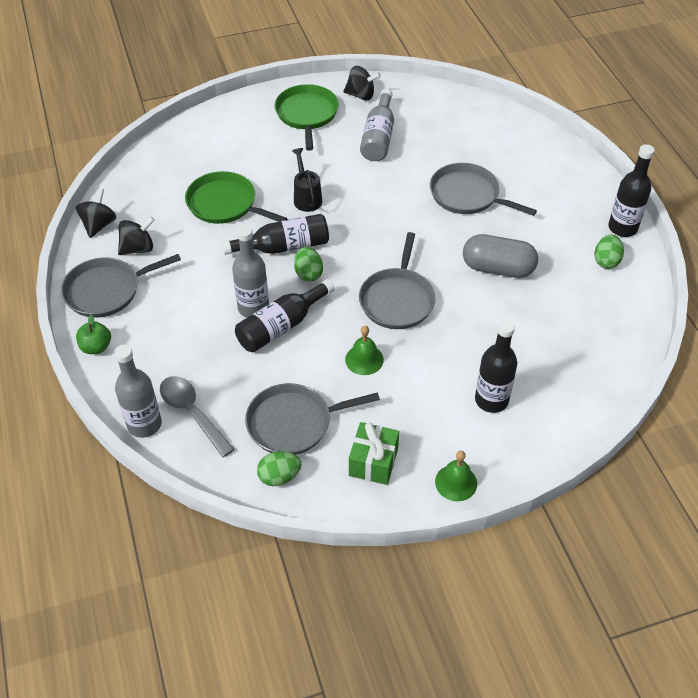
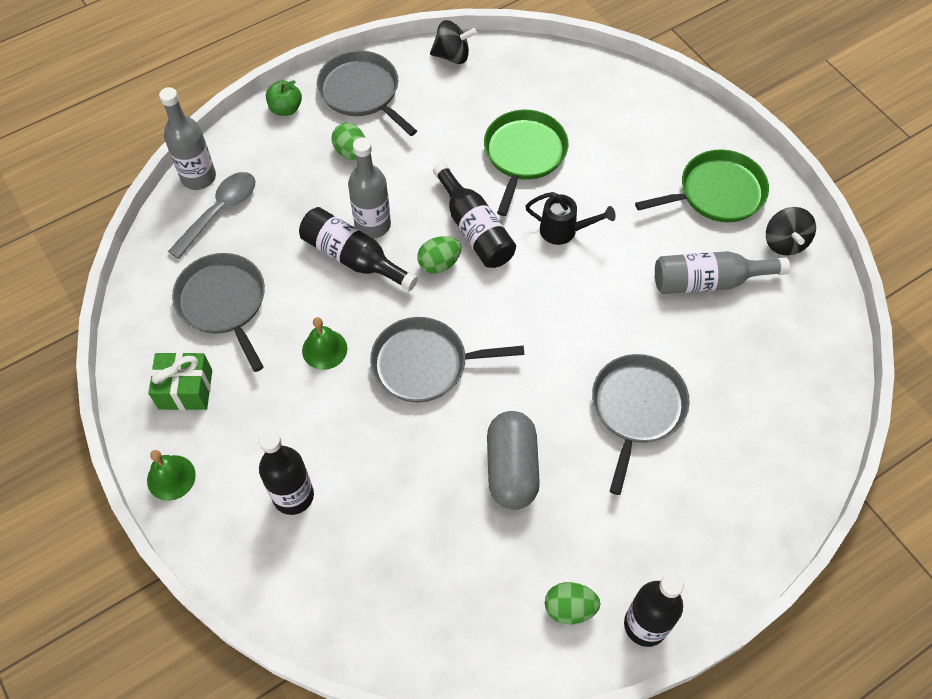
camera: 75 degrees right, 10 degrees up
black spinning top [118,217,155,255] -> none
green egg [257,451,301,486] -> green egg moved to [332,123,365,160]
black watering can [292,148,322,212] -> black watering can turned 45 degrees clockwise [525,192,616,245]

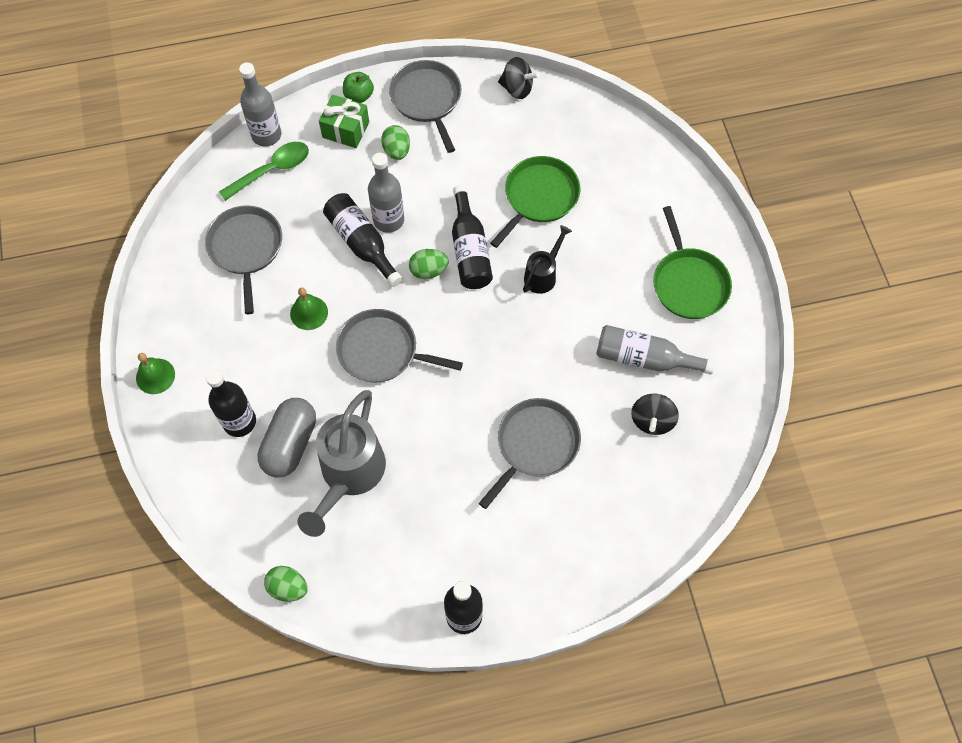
camera: 20 degrees right, 5 degrees up
green gift [148,352,212,410] -> green gift moved to [319,95,369,148]
grey spoon [168,172,256,259] -> green spoon [219,142,309,201]
grey capsule [487,411,540,510] -> grey capsule moved to [257,398,316,477]
black watering can [525,192,616,245] -> black watering can turned 90 degrees counterclockwise [523,225,572,294]
green egg [545,582,600,624] -> green egg moved to [264,566,308,602]
green pan [635,149,769,222] -> green pan turned 75 degrees clockwise [653,206,732,319]
black spinning top [766,207,816,255] -> black spinning top moved to [631,394,679,435]
none -> grey watering can [298,390,386,537]

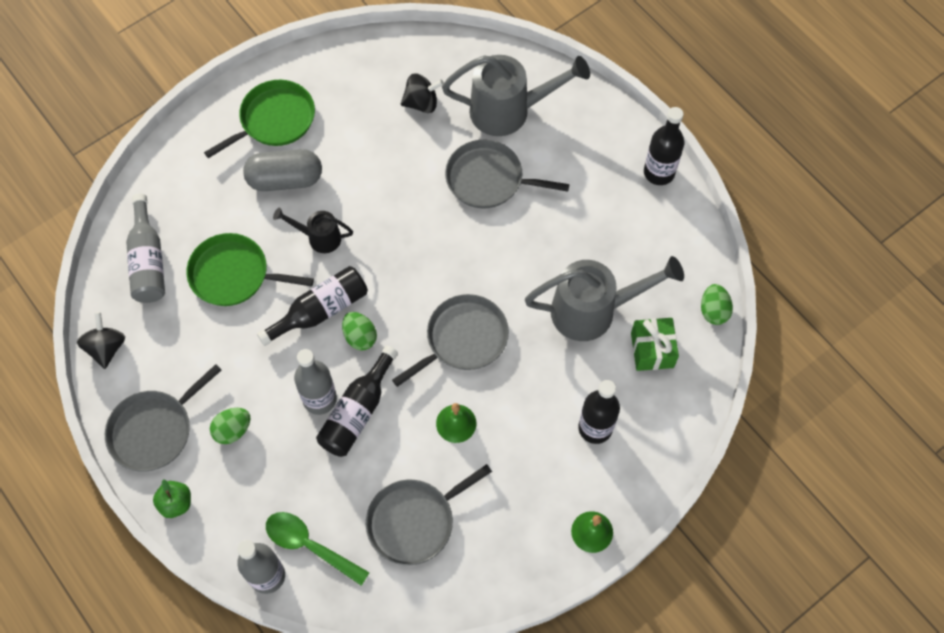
camera: 115 degrees left, 0 degrees up
grey capsule [257,398,316,477] -> grey capsule moved to [243,149,322,191]
green gift [319,95,369,148] -> green gift moved to [631,318,679,371]
grey pan [336,309,463,383] -> grey pan turned 120 degrees counterclockwise [392,294,509,387]
grey bottle [596,325,715,375] -> grey bottle moved to [126,193,165,303]
none -> grey watering can [442,55,590,136]

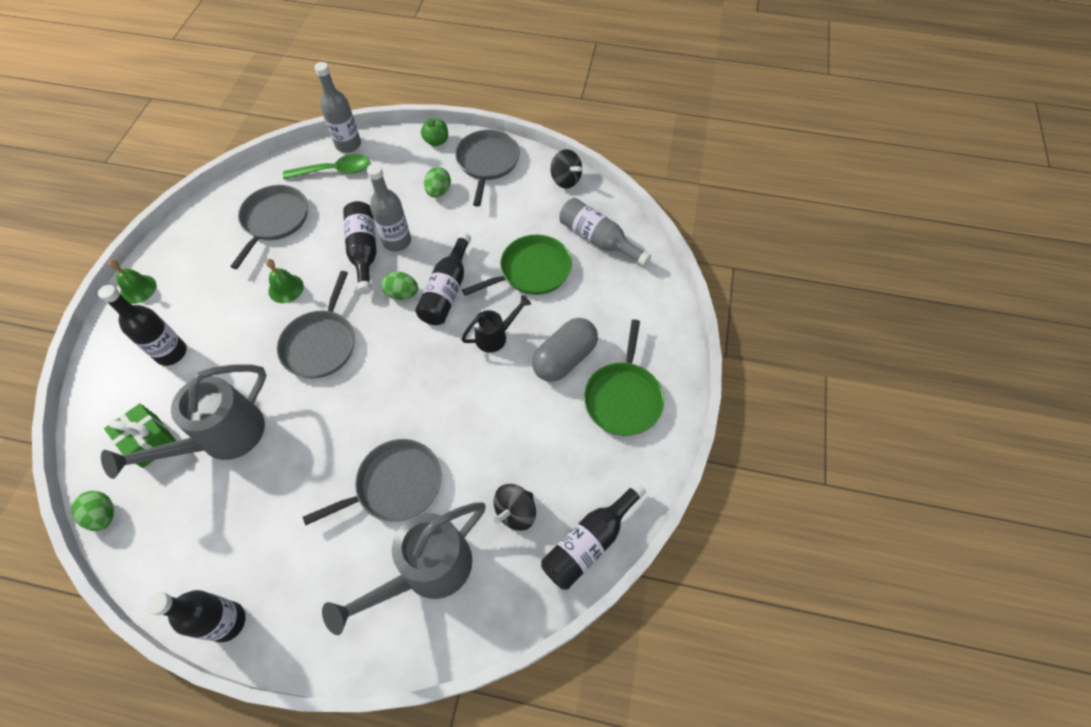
camera: 140 degrees right, 5 degrees down
none -> black bottle [541,482,646,590]

